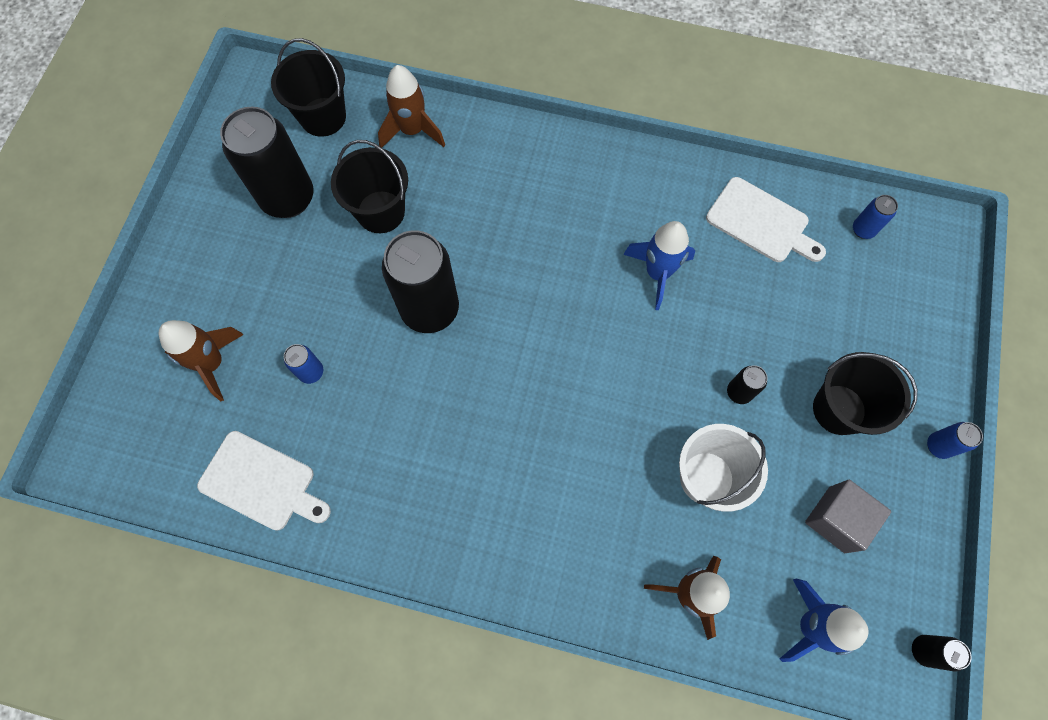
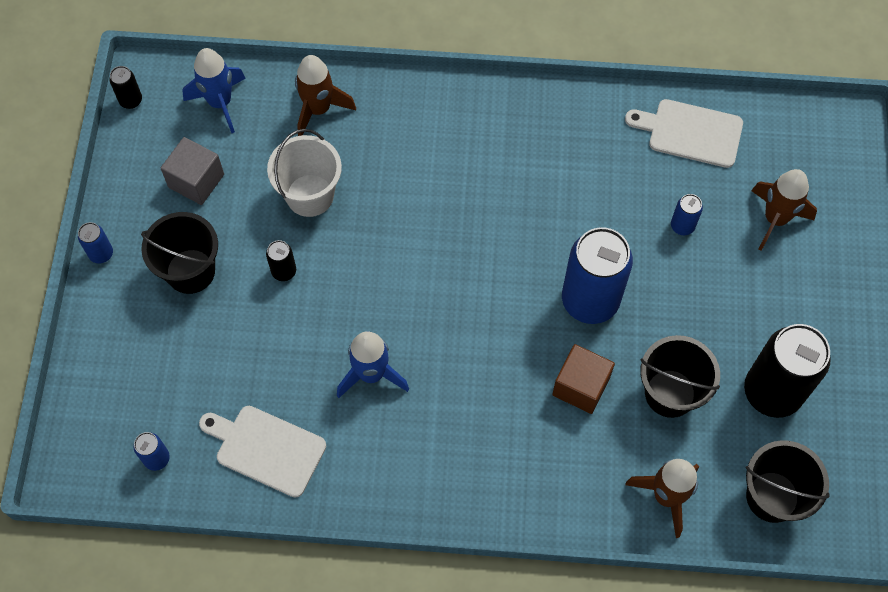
camera: 170 degrees right, 5 degrees down
black can [382,230,459,333] -> blue can [562,227,633,324]
none -> brown cube [552,344,615,414]

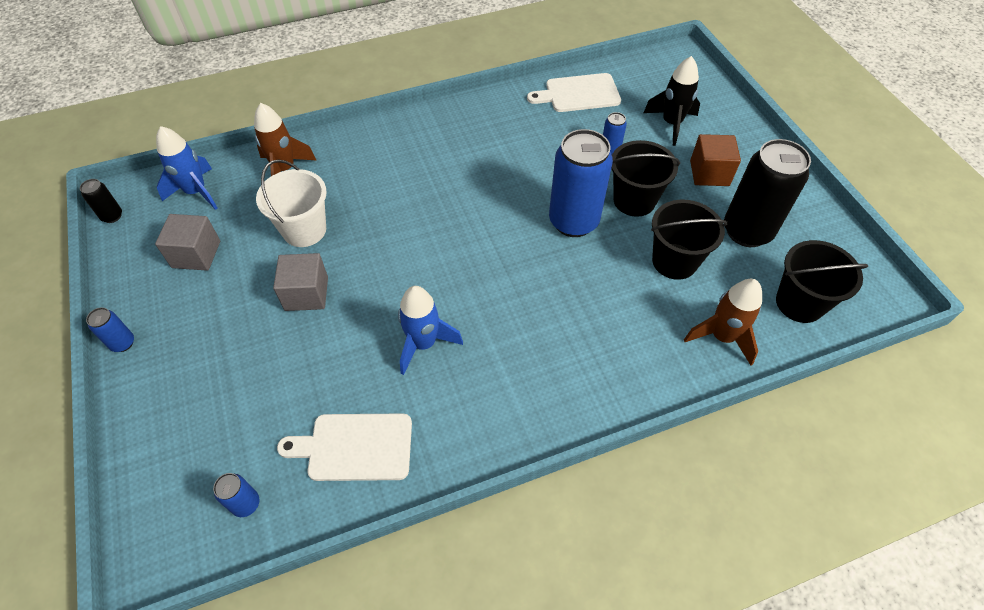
camera: 25 degrees left, 10 degrees down
black bucket [141,212,218,294] -> black bucket moved to [612,140,680,217]
black can [266,240,296,281] -> grey cube [273,253,328,311]
brown cube [552,344,615,414] -> brown cube moved to [690,134,741,186]
brown rocket [751,169,817,251] -> black rocket [644,56,700,146]

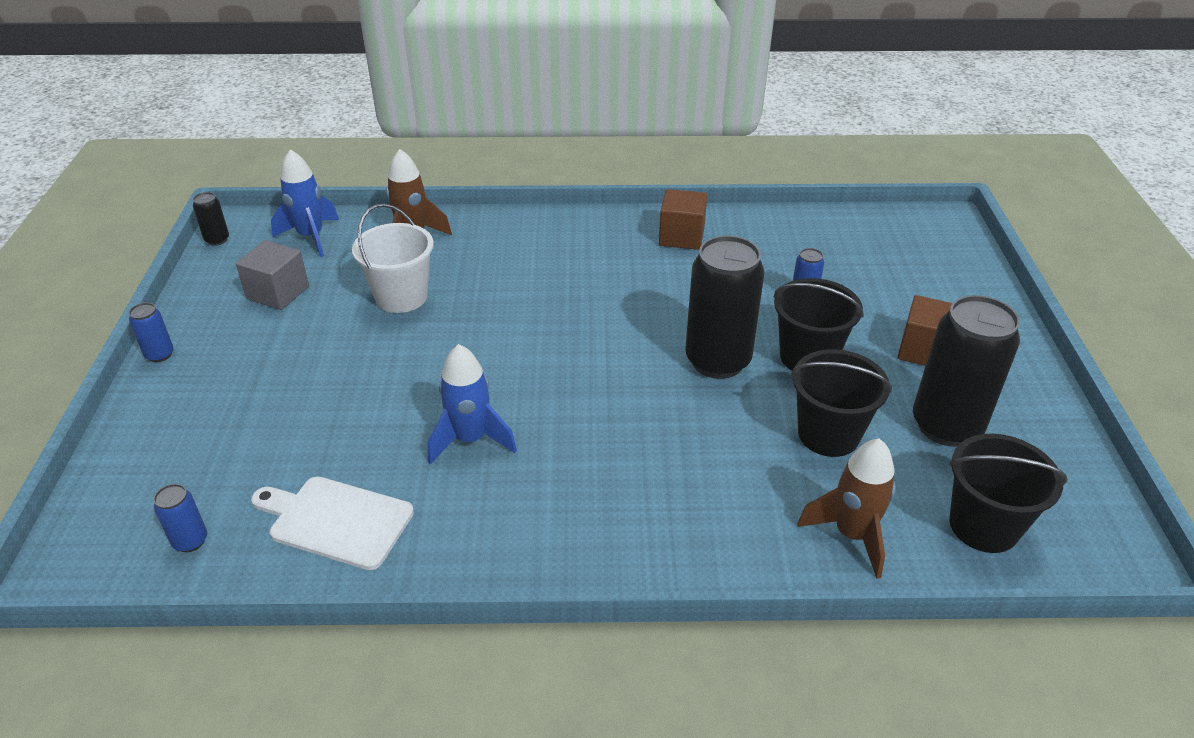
camera: 20 degrees right, 15 degrees down
grey cube [273,253,328,311] -> none
white cutting board [527,73,621,112] -> none
blue can [549,129,613,237] -> black can [685,236,765,379]
black rocket [644,56,700,146] -> none
none -> brown cube [659,189,707,250]

